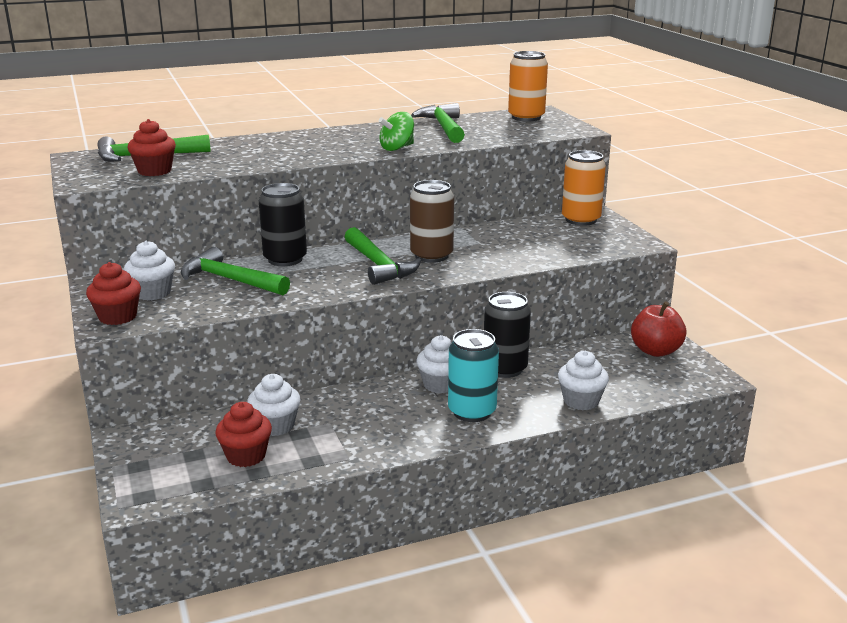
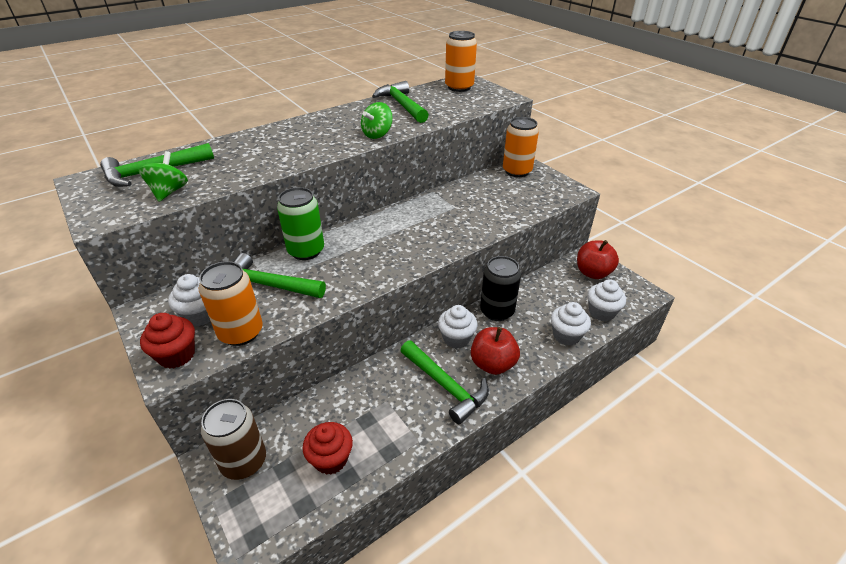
camera: 15 degrees left, 15 degrees up
red cupcake [128,119,176,176] -> green spinning top [139,151,188,202]
white cupcake [247,374,300,436] -> white cupcake moved to [588,279,626,321]
black can [259,183,307,266] -> green can [277,187,324,260]
green hammer [345,227,421,285] -> green hammer moved to [400,341,489,424]
brown can [410,180,454,263] -> brown can moved to [201,399,266,480]
turquoise can [448,329,499,422] -> red apple [471,327,520,375]
none -> orange can [199,261,263,346]

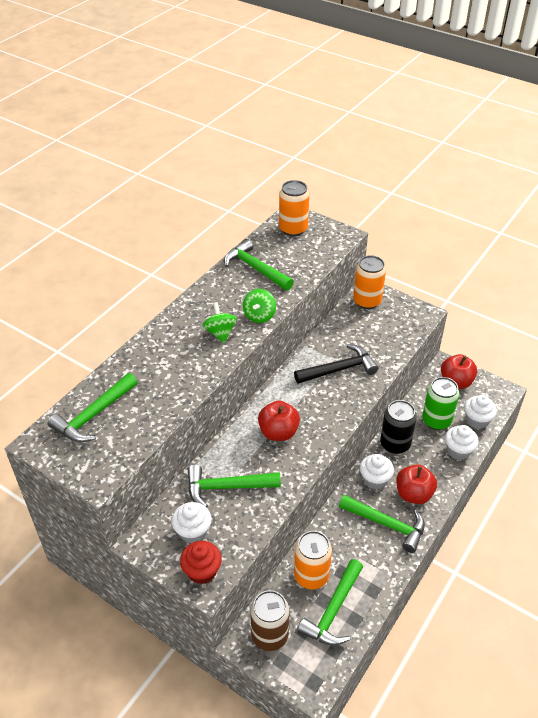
camera: 20 degrees left, 5 degrees up
green spinning top [139,151,188,202] -> green spinning top moved to [202,302,237,343]
orange can [199,261,263,346] -> orange can moved to [294,531,332,589]
green can [277,187,324,260] -> green can moved to [422,377,459,430]
red cupcake [302,422,353,475] -> green hammer [297,559,363,646]
none -> red apple [258,401,300,441]
none -> black hammer [294,344,378,384]

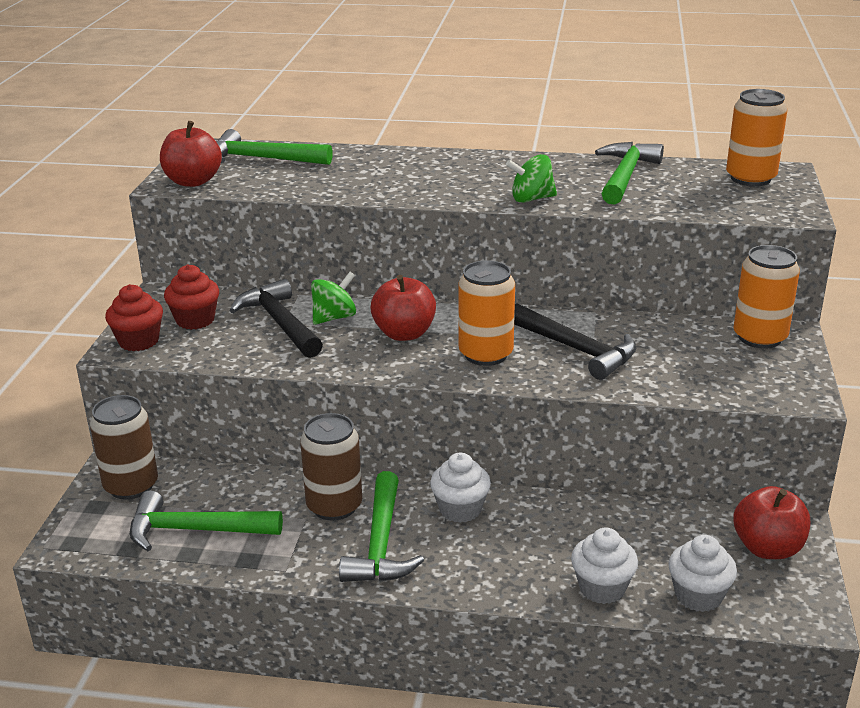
camera: 65 degrees right, 15 degrees down
white cupcake [172,502,212,543] -> red cupcake [164,264,219,330]
green hammer [188,465,281,507] -> black hammer [229,279,323,358]
green spinning top [202,302,237,343] -> green spinning top moved to [311,272,356,325]
orange can [294,531,332,589] -> orange can moved to [458,260,515,366]
black can [380,400,417,454] -> none
red apple [396,464,437,504] -> red apple moved to [160,121,222,187]
green can [422,377,459,430] -> none
none -> brown can [300,413,362,521]

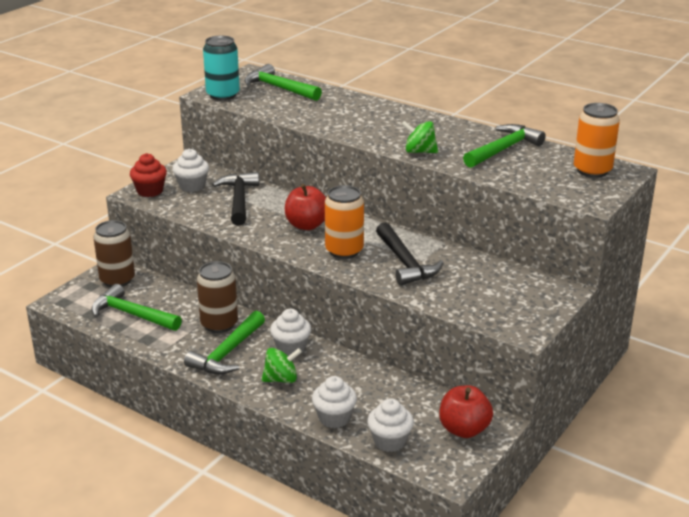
camera: 25 degrees right, 0 degrees up
red apple [160,121,222,187] -> turquoise can [203,36,240,100]
red cupcake [164,264,219,330] -> white cupcake [172,149,209,192]
green spinning top [311,272,356,325] -> green spinning top moved to [262,348,302,383]
orange can [734,245,800,348] -> none

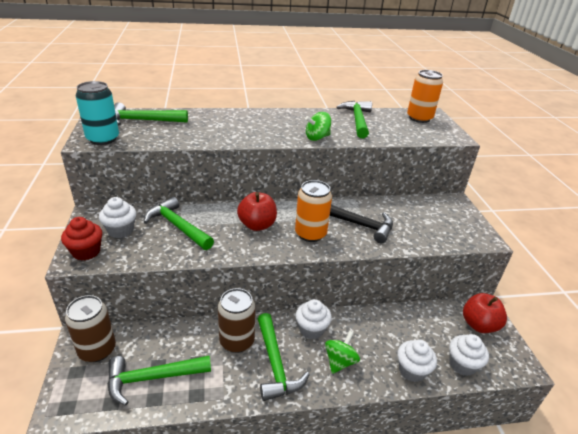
camera: 45 degrees left, 5 degrees up
black hammer [212,172,259,226] -> green hammer [144,197,214,250]

